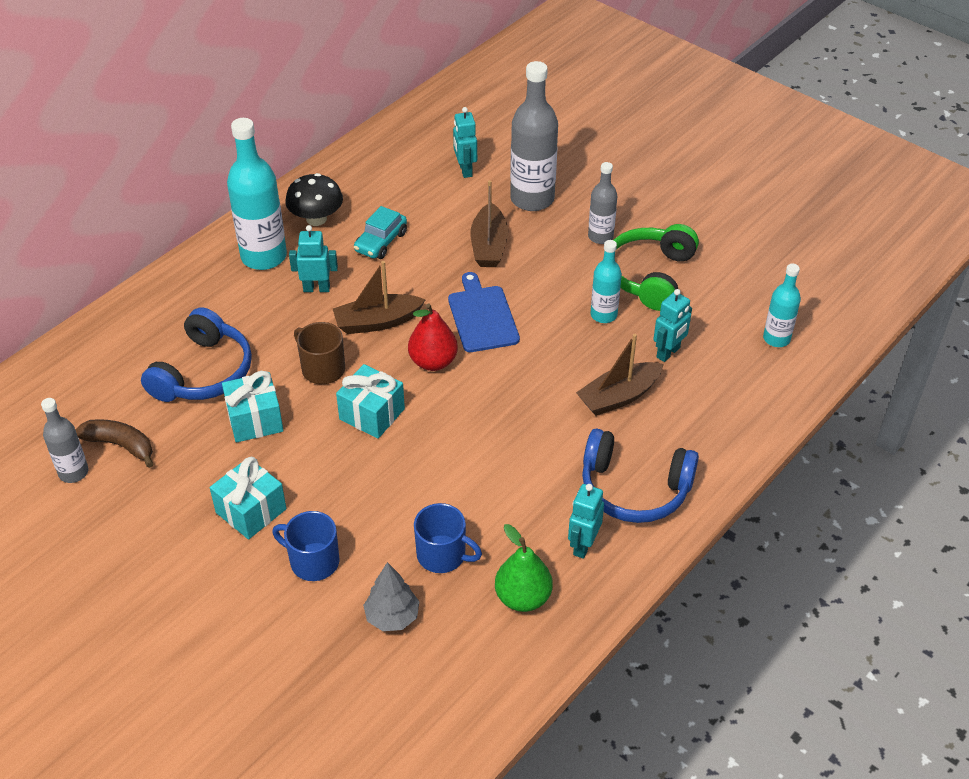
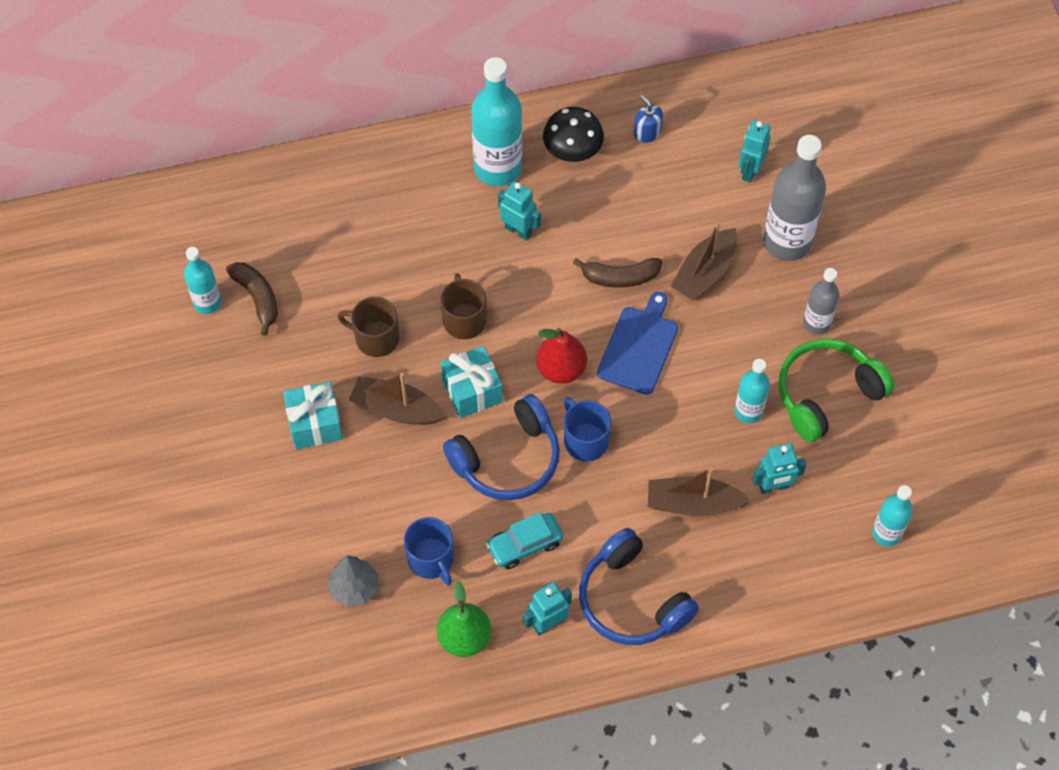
camera: 35 degrees right, 15 degrees up
grey bottle [41,398,89,483] -> turquoise bottle [184,247,221,314]
blue headphones [141,307,252,402] -> blue headphones moved to [443,394,560,500]
turquoise gift [222,371,284,443] -> brown mug [338,297,399,357]
blue mug [272,511,340,581] -> blue mug moved to [564,397,611,462]
brown boat [333,261,426,334] -> brown boat moved to [349,373,446,425]
turquoise car [354,206,407,259] -> turquoise car moved to [486,512,563,569]
none -> brown banana [573,258,662,288]
none -> blue soap dispenser [634,95,663,143]

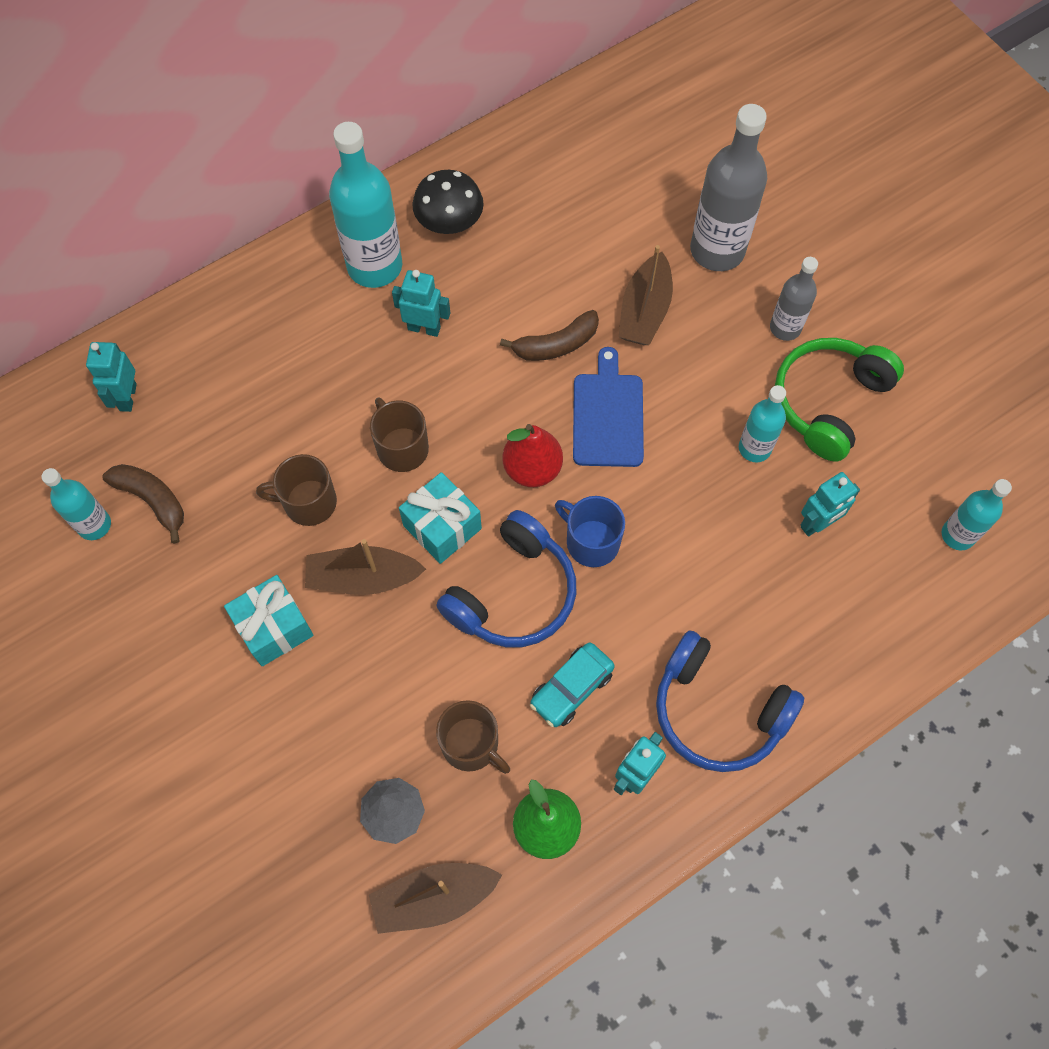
camera: 20 degrees left, 5 degrees up
blue mug [404,517,454,585] -> brown mug [436,700,510,774]
blue soap dispenser [634,95,663,143] -> none
brown boat [648,467,749,516] -> brown boat moved to [369,863,502,934]
turquoise robot [739,120,771,183] -> turquoise robot moved to [86,342,137,412]

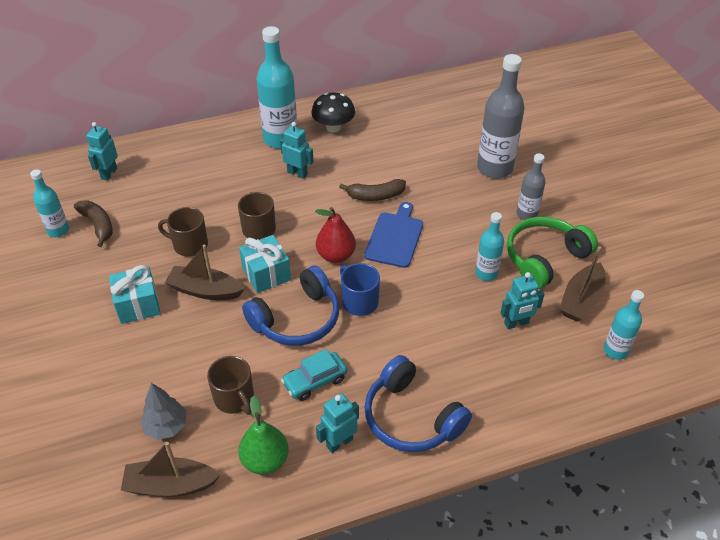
camera: 15 degrees right, 20 degrees down
brown boat [619,245,673,345] -> brown boat moved to [560,246,606,322]

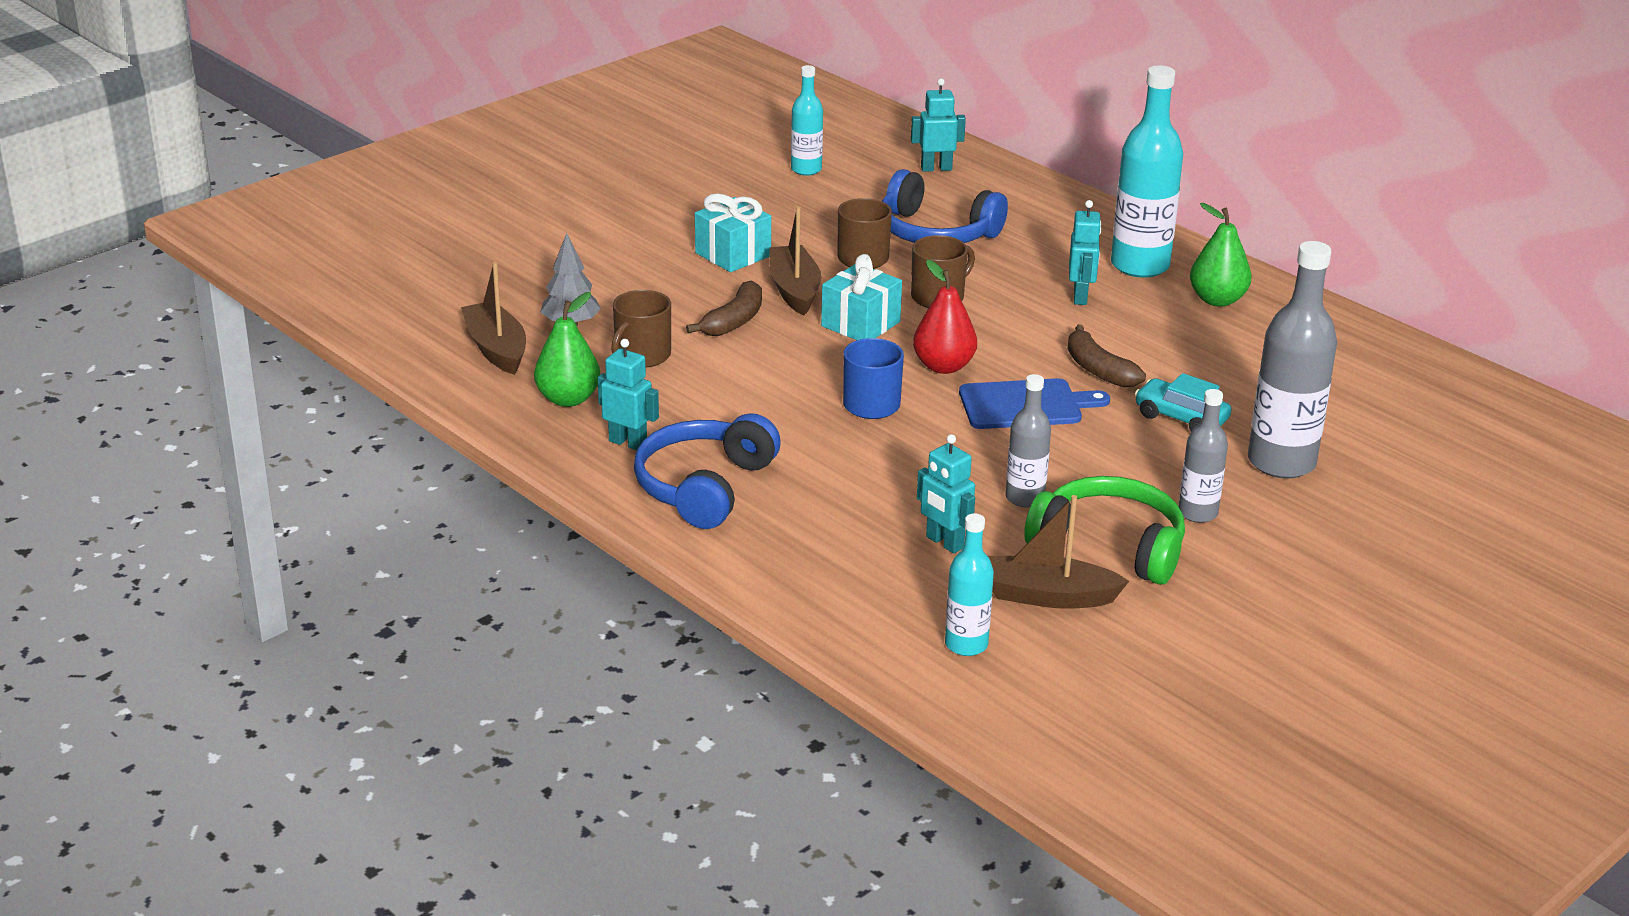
camera: 65 degrees right, 15 degrees down
brown banana [74,200,113,247] -> brown banana moved to [686,280,762,336]
blue headphones [242,265,339,346] -> blue headphones moved to [882,169,1008,243]
turquoise car [281,349,347,401] -> turquoise car moved to [1135,373,1231,431]
black mushroom [311,93,355,132] -> green pear [1190,203,1252,307]
turquoise bottle [475,212,504,281] -> grey bottle [1006,374,1051,507]

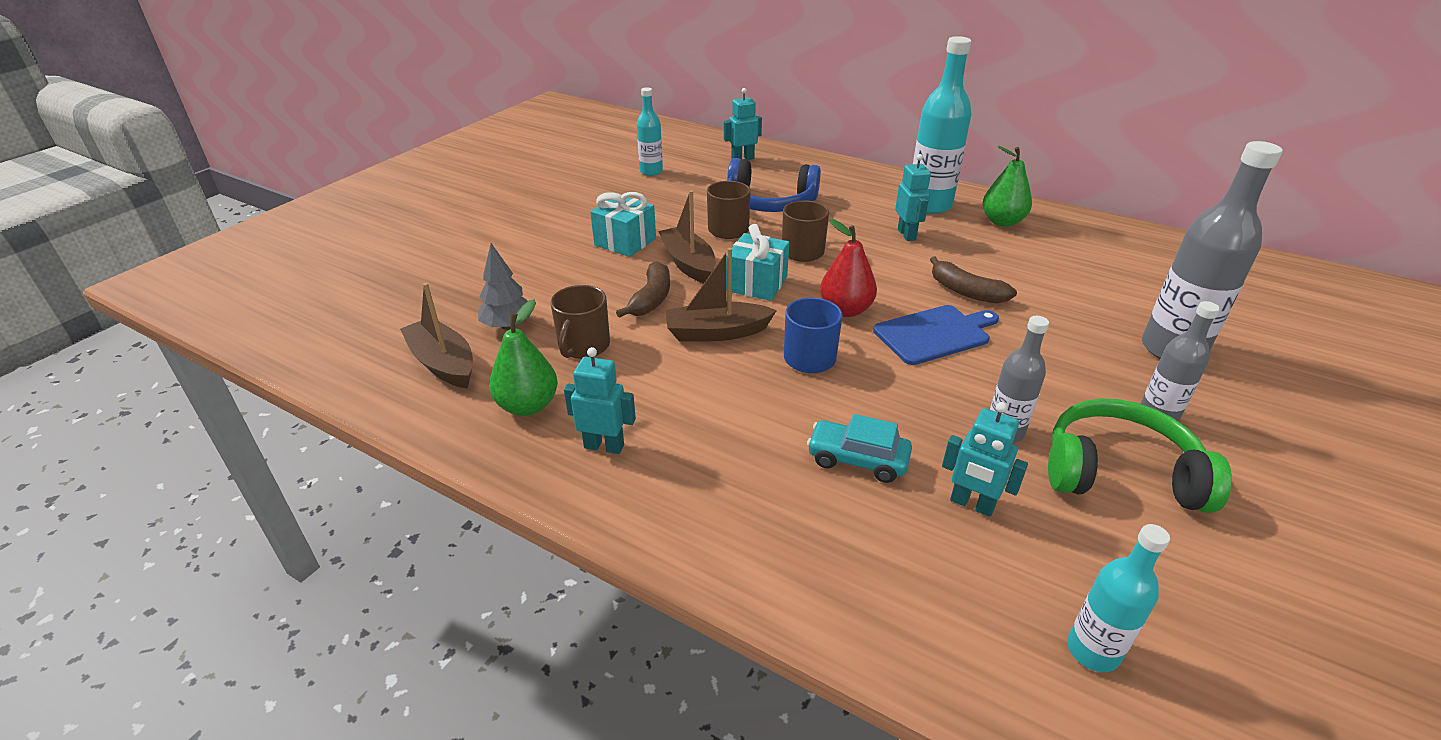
camera: 15 degrees left, 5 degrees up
blue headphones [634,413,781,529] -> none
brown boat [988,495,1129,609] -> brown boat moved to [665,248,777,342]
turquoise car [1135,373,1231,431] -> turquoise car moved to [807,414,912,483]

